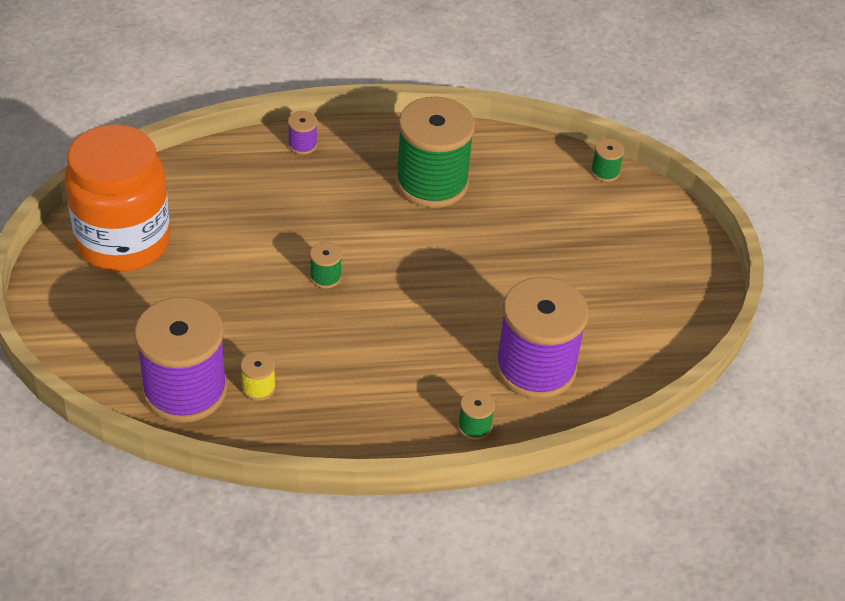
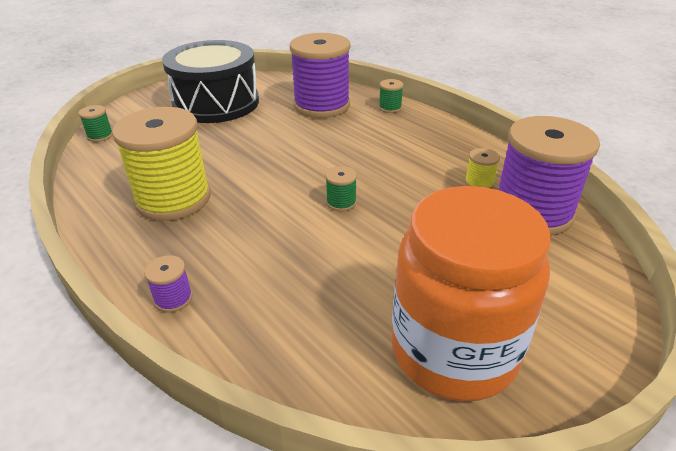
camera: 120 degrees left, 10 degrees down
green spool [395,97,475,208] -> yellow spool [112,107,211,221]
none -> black drum [162,40,259,123]

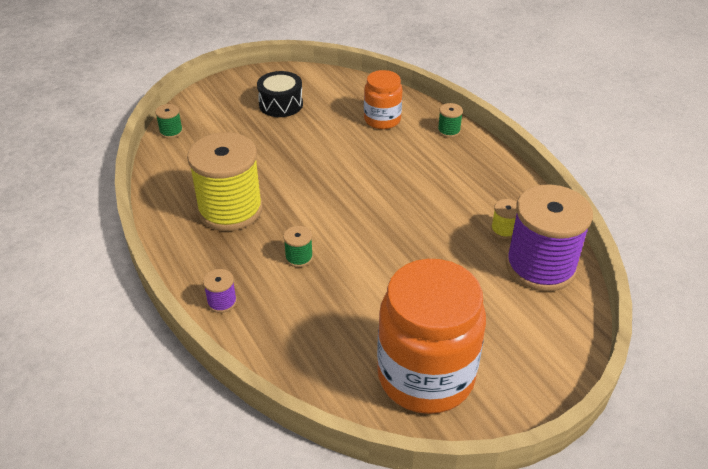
camera: 10 degrees right, 5 degrees up
black drum [162,40,259,123] -> black drum [257,71,303,117], size x0.53
purple spool [290,33,351,118] -> orange jar [364,70,403,129]
green spool [325,166,357,212] -> green spool moved to [283,226,313,267]

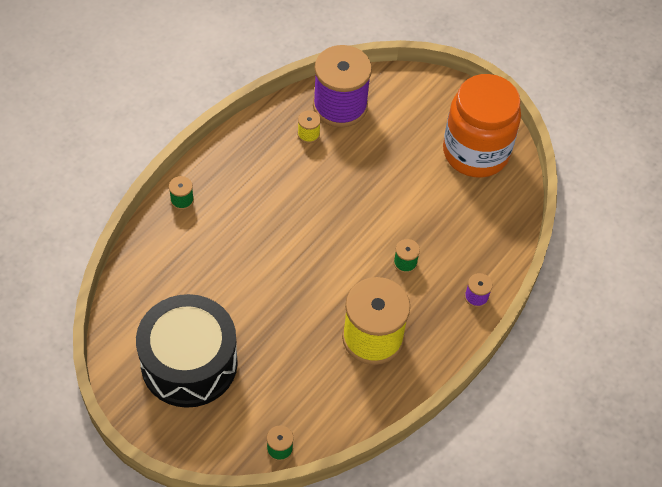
camera: 115 degrees left, 15 degrees up
black drum [257,71,303,117] -> black drum [136,294,238,408], size x1.90
orange jar [364,70,403,129] -> none

